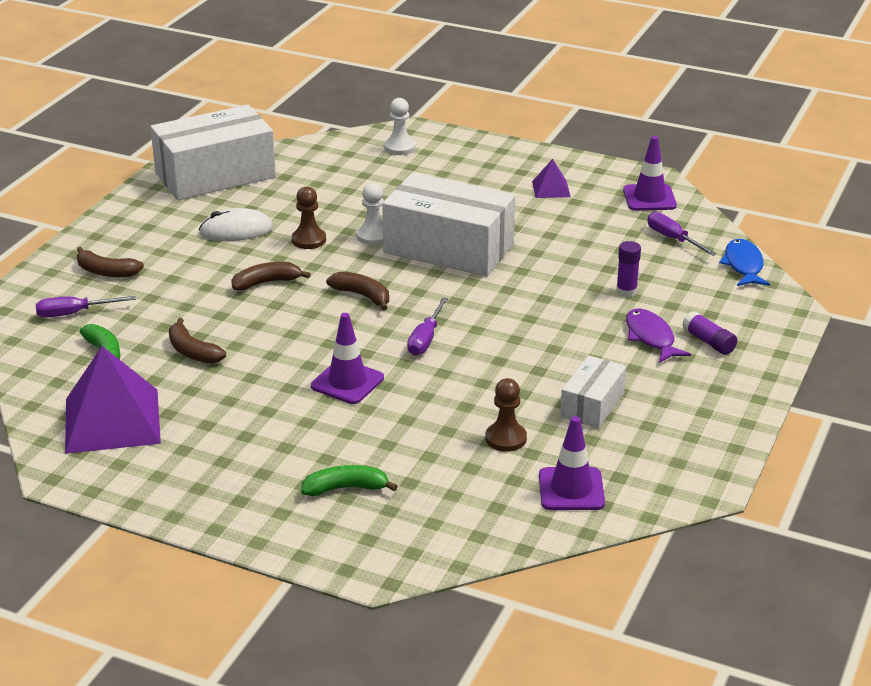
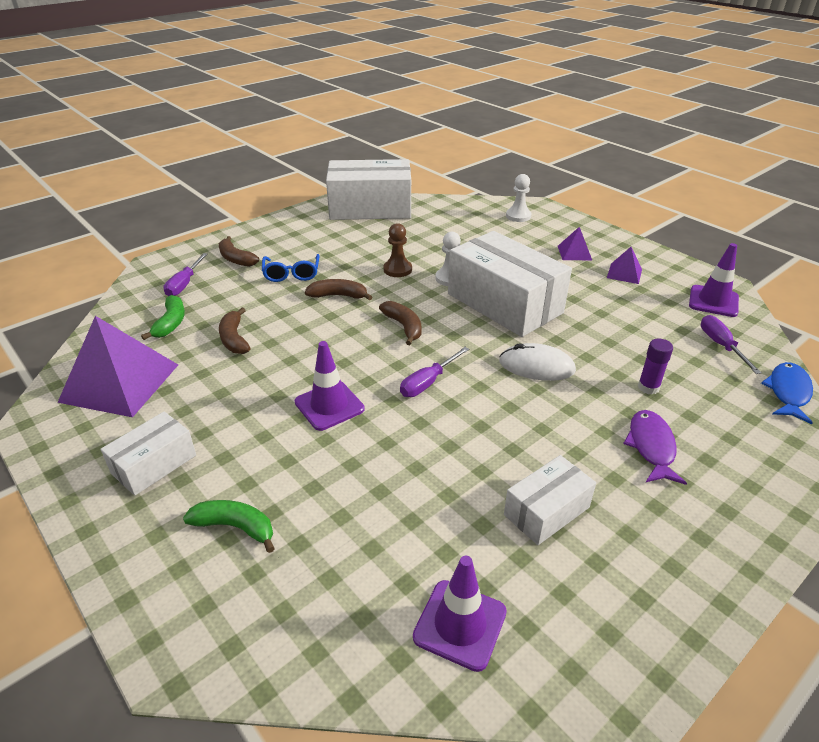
camera: 25 degrees right, 5 degrees up
purple screwdriver [36,296,136,317] -> purple screwdriver turned 90 degrees counterclockwise [163,253,208,296]
white mouse [199,208,273,241] -> white mouse moved to [499,343,576,381]
brown pawn [486,378,527,452] -> none
purple glue stick [682,311,737,355] -> none
none -> white box [100,411,196,496]
none -> blue glasses [262,254,320,282]
none -> purple pyramid [558,227,592,260]

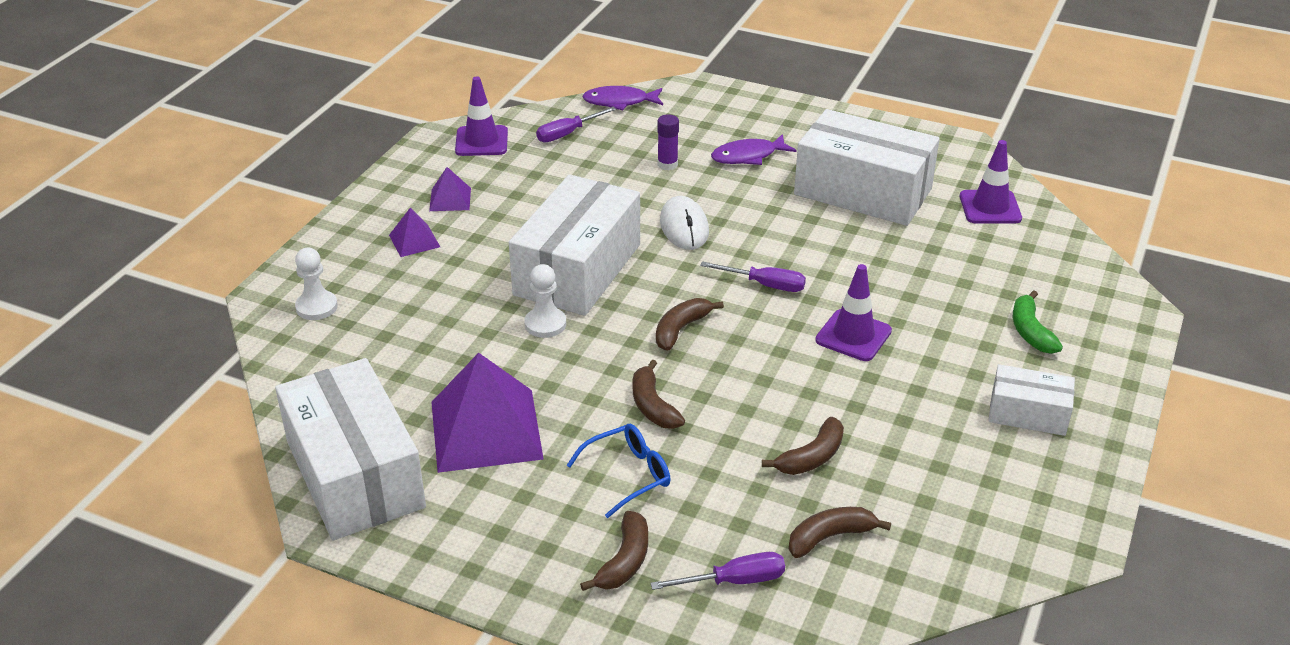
camera: 115 degrees left, 0 degrees up
purple pyramid [57,316,178,417] -> purple pyramid moved to [431,353,544,473]
green banana [141,295,185,340] -> brown banana [789,507,891,558]
brown pawn [384,223,412,277] -> none
white box [504,455,596,545] -> white box [794,109,940,226], size x1.95
blue fish [761,362,813,424] -> purple fish [582,86,663,111]

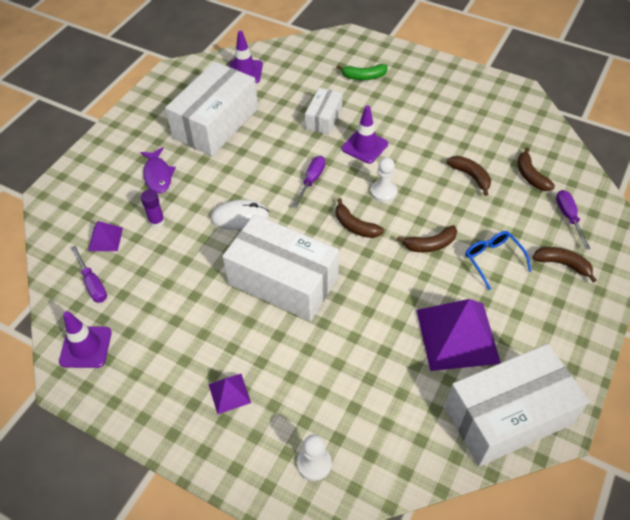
camera: 85 degrees left, 15 degrees up
purple pyramid [429,167,471,211] -> purple pyramid moved to [88,221,123,251]
white pawn [524,264,566,338] -> white pawn moved to [371,157,397,202]
purple fish [582,86,663,111] -> none
white box [988,364,1075,436] -> white box moved to [305,88,343,135]

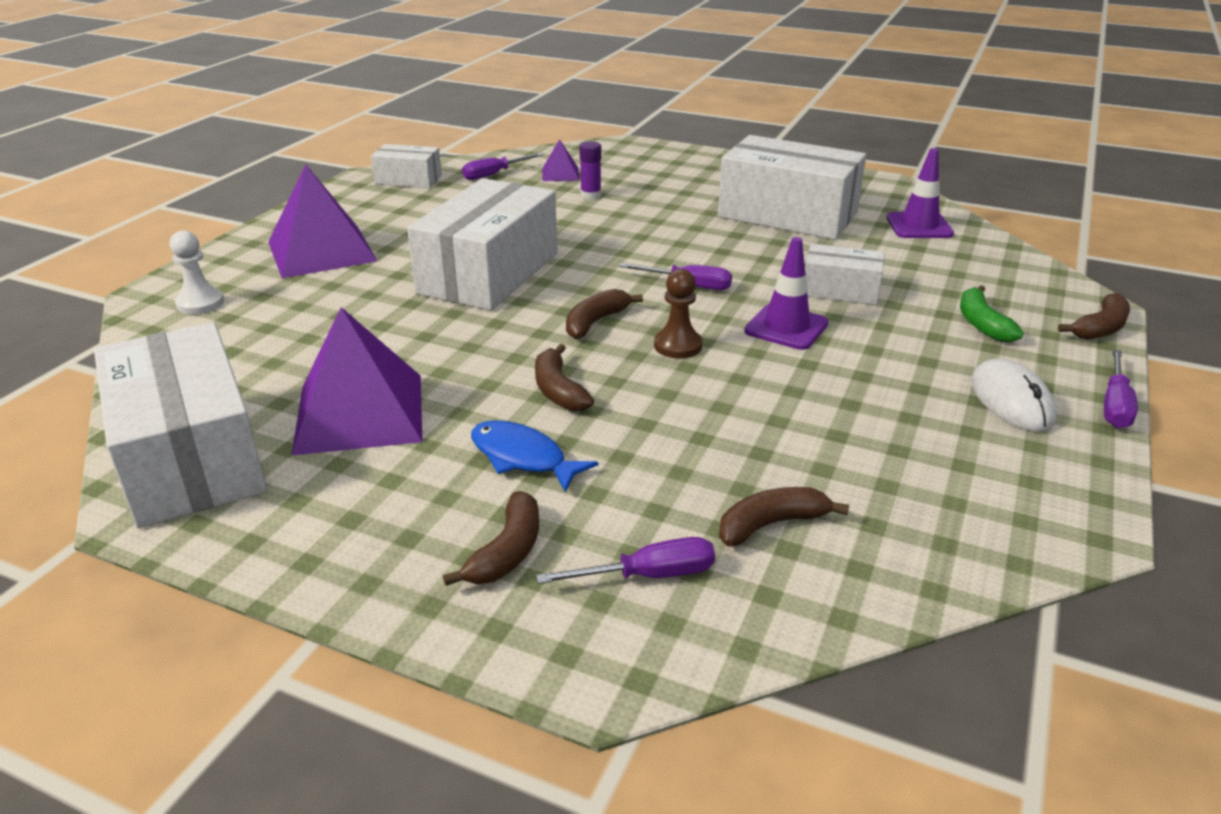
camera: 85 degrees right, 20 degrees down
purple traffic cone [59,311,112,368] -> white box [371,144,442,188]
purple fish [140,147,176,193] -> none
purple pyramid [208,374,251,414] -> purple pyramid [268,165,377,278], size x2.12
white mouse [211,199,269,230] -> white mouse moved to [971,358,1057,432]
white pawn [371,157,397,202] -> brown pawn [654,269,703,359]
brown banana [446,156,491,196] -> brown banana moved to [1058,293,1130,340]
blue glasses [465,231,532,290] -> blue fish [471,420,598,492]
none -> purple screwdriver [1104,350,1138,428]

